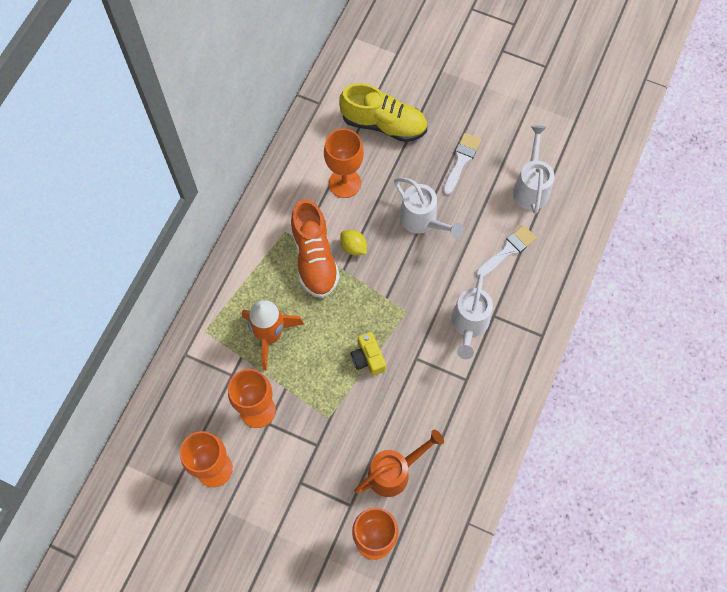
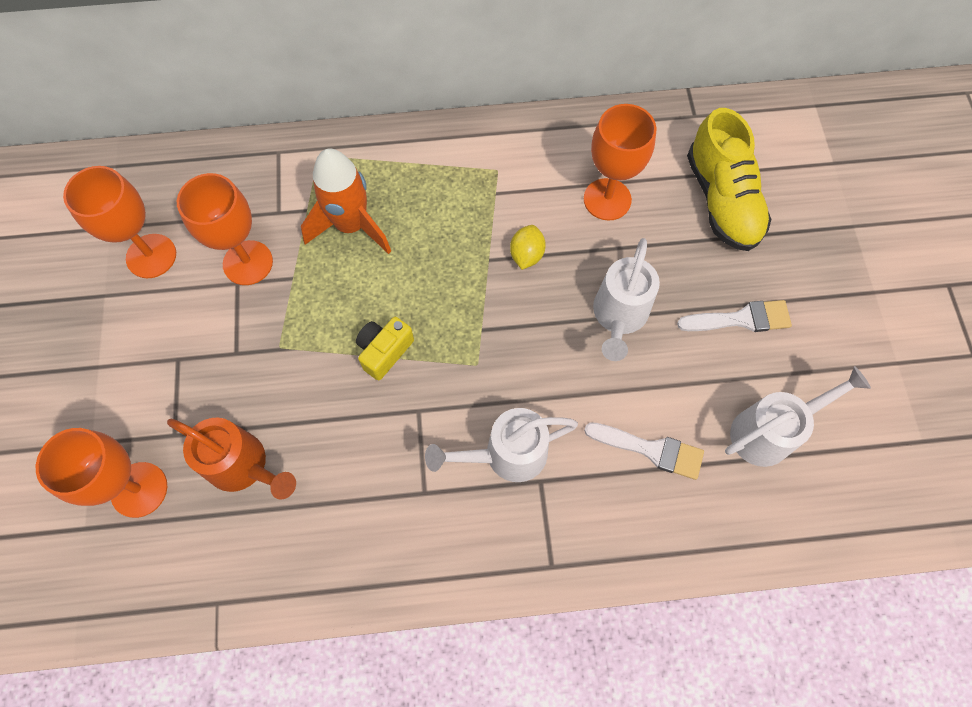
camera: 60 degrees right, 0 degrees up
orange shoe [291,199,340,298] -> none

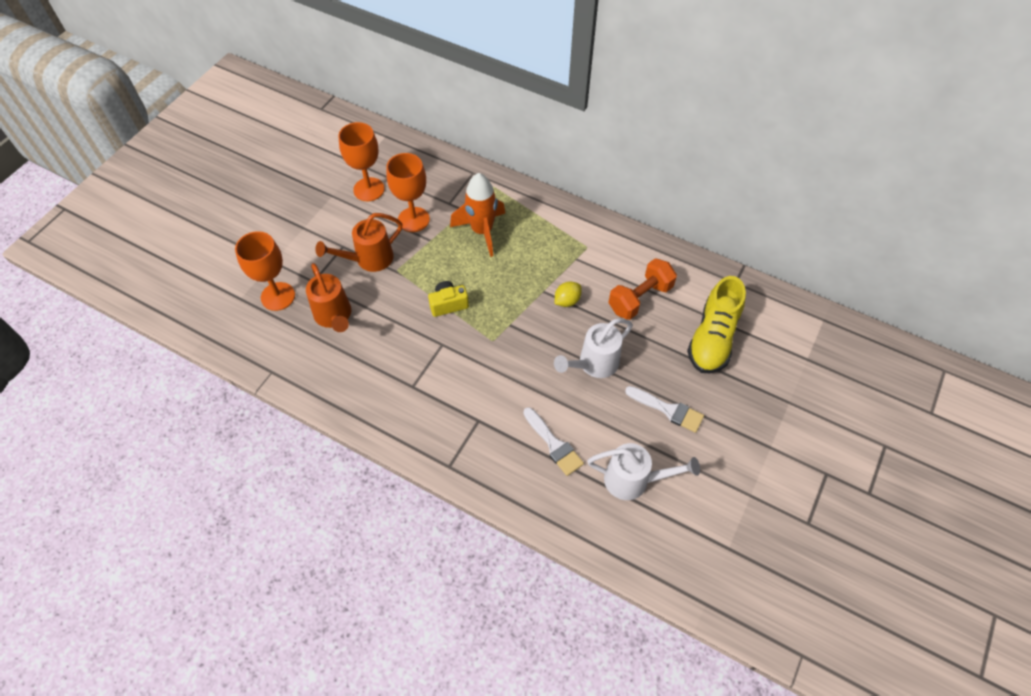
camera: 35 degrees right, 10 degrees down
white watering can [425,408,578,482] -> none
orange goblet [584,104,657,220] -> orange dumbbell [608,258,677,320]
none -> orange watering can [315,213,402,272]

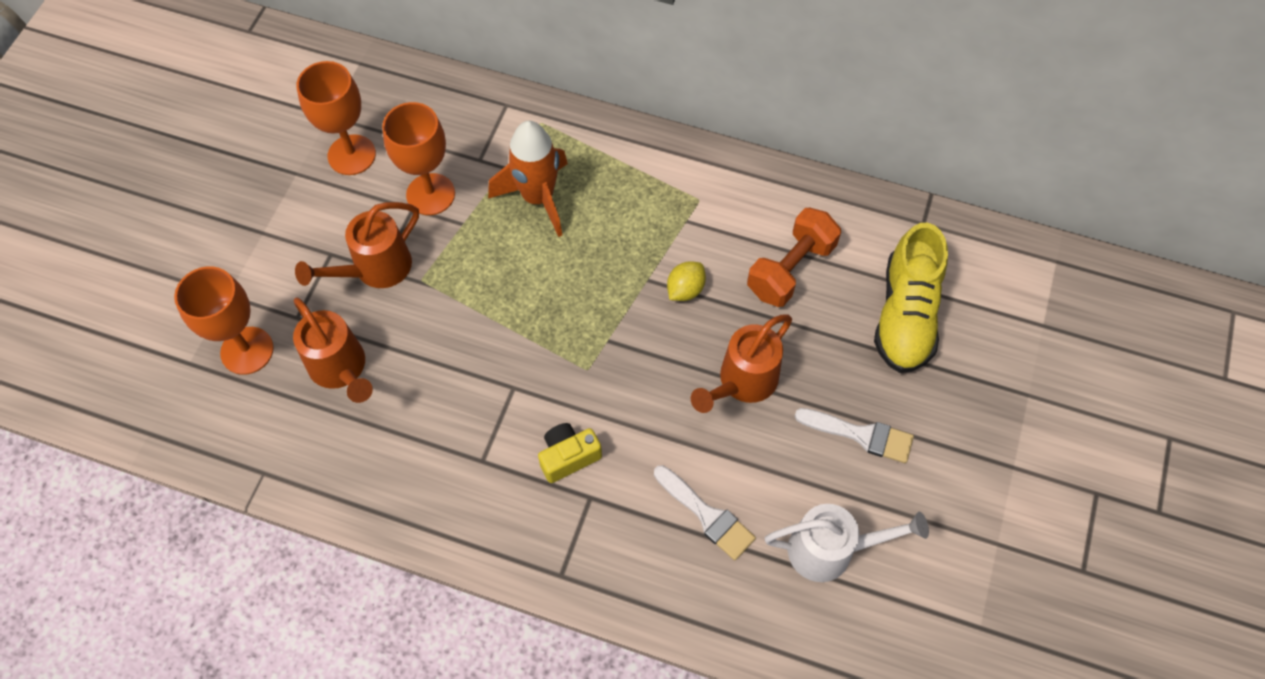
camera: 10 degrees left, 5 degrees up
yellow camera [428,281,469,317] -> yellow camera moved to [538,423,602,483]
white watering can [554,318,633,378] -> orange watering can [691,314,792,413]

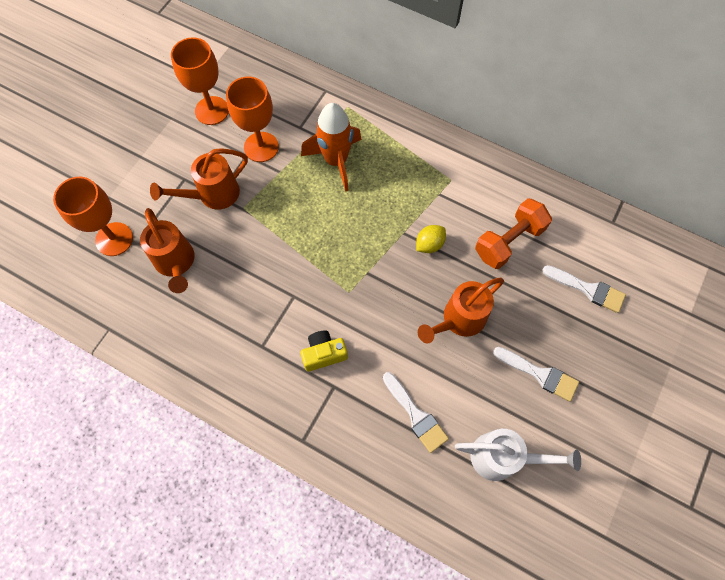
camera: 10 degrees right, 5 degrees up
yellow shoe [874,223,948,373] -> white brush [542,265,626,313]

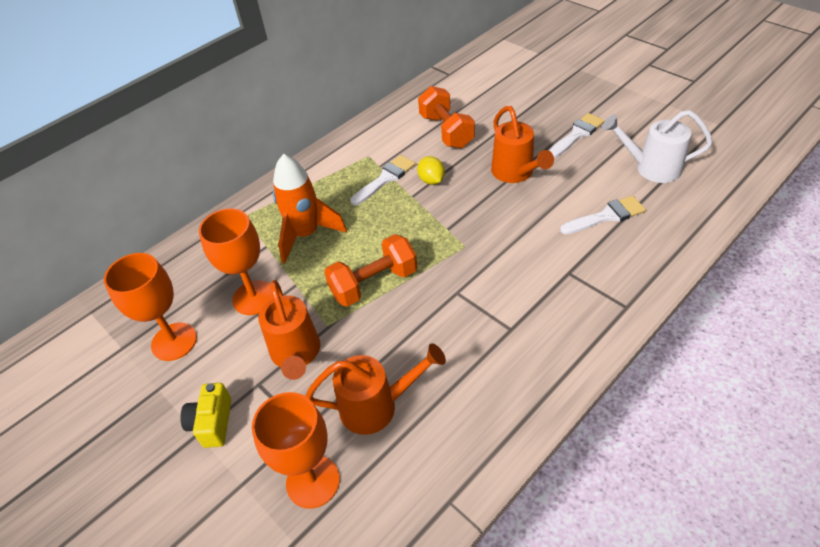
camera: 70 degrees left, 20 degrees down
yellow camera [300,331,348,372] -> yellow camera moved to [180,383,231,448]
white watering can [455,429,581,481] -> white watering can turned 105 degrees counterclockwise [602,110,712,183]
white brush [542,265,626,313] -> white brush moved to [350,155,416,205]
none -> orange dumbbell [324,234,417,307]

